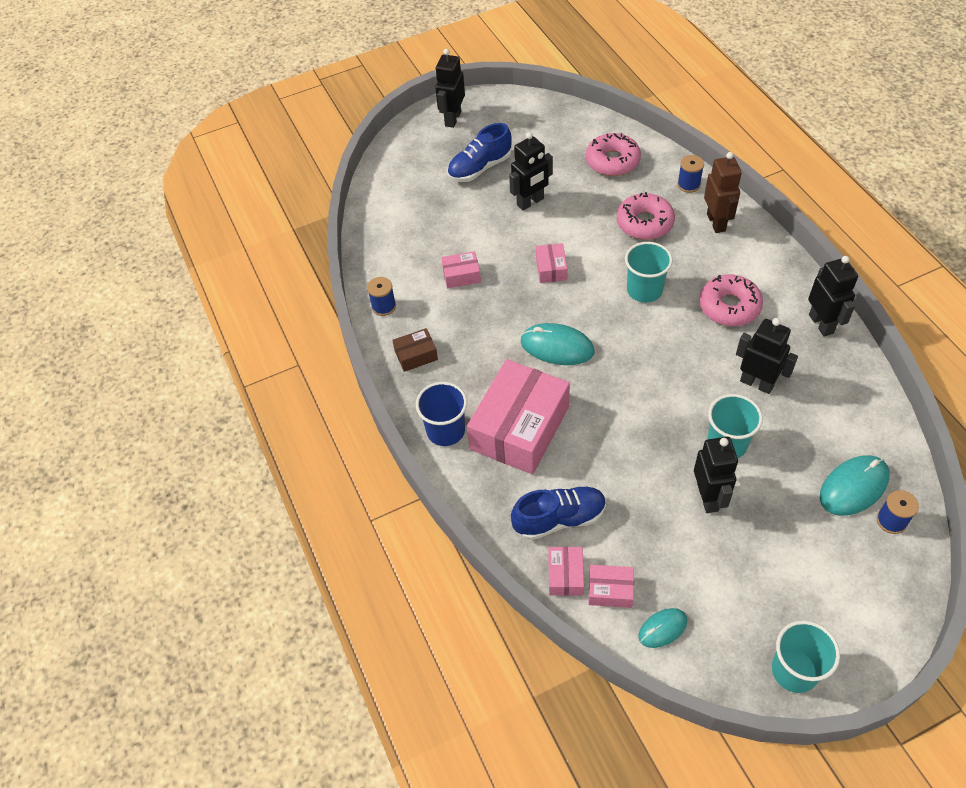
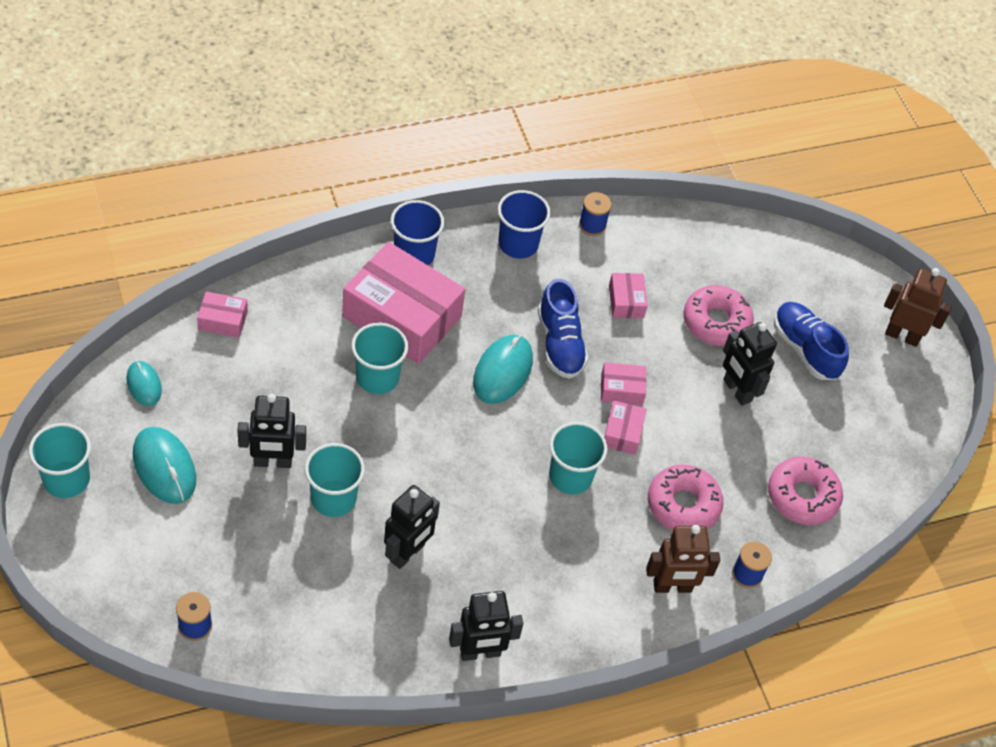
camera: 85 degrees right, 0 degrees up
brown box [392,328,438,372] -> blue cup [498,190,551,259]
black robot [435,49,465,128] -> brown robot [884,268,952,347]
blue shoe [511,486,606,540] -> blue shoe moved to [538,279,588,379]
pink box [589,565,634,608] -> pink box moved to [604,401,647,455]
pink donut [699,274,763,326] -> pink donut moved to [683,285,754,346]
turquoise mouse [820,455,890,516] -> turquoise mouse moved to [133,427,196,504]
none -> turquoise cup [351,323,408,394]

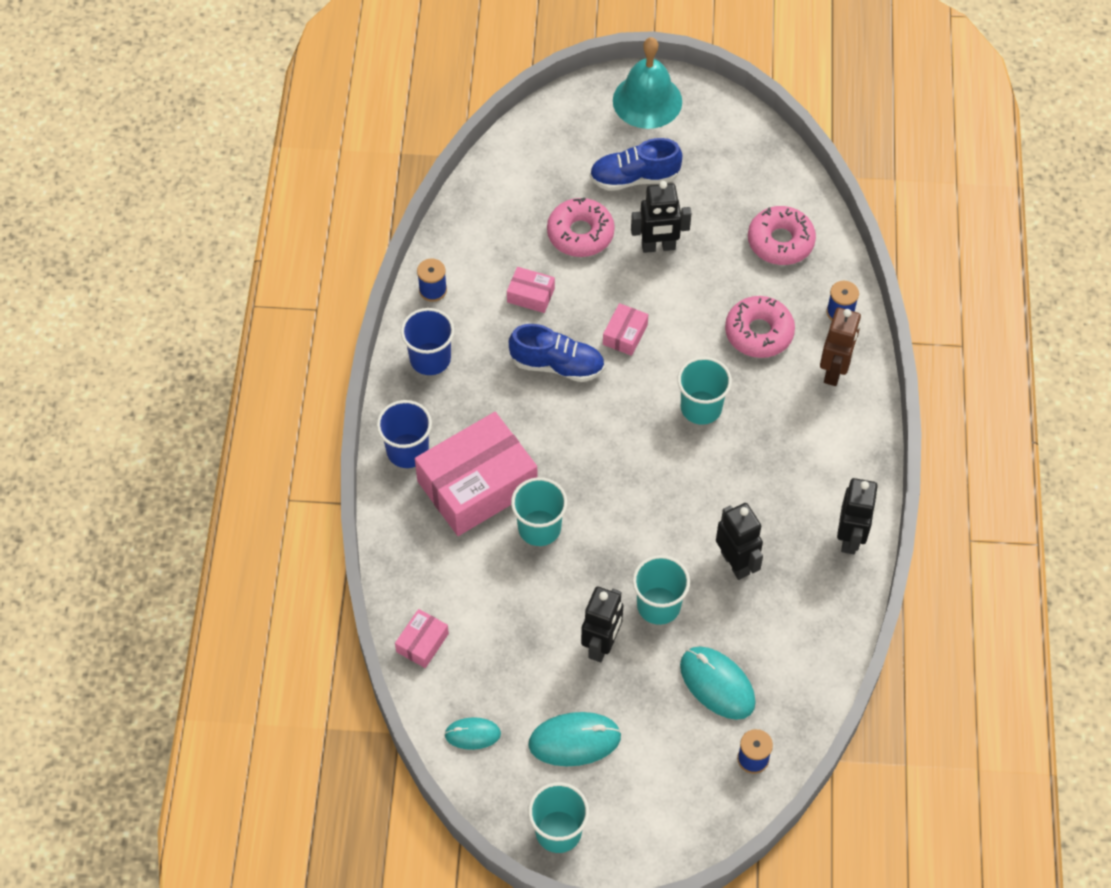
camera: 60 degrees left, 5 degrees up
turquoise mouse [473,335,533,404] -> turquoise mouse moved to [680,646,756,720]
pink box [604,401,647,455] -> none
brown robot [884,268,952,347] -> turquoise bell [613,37,682,129]

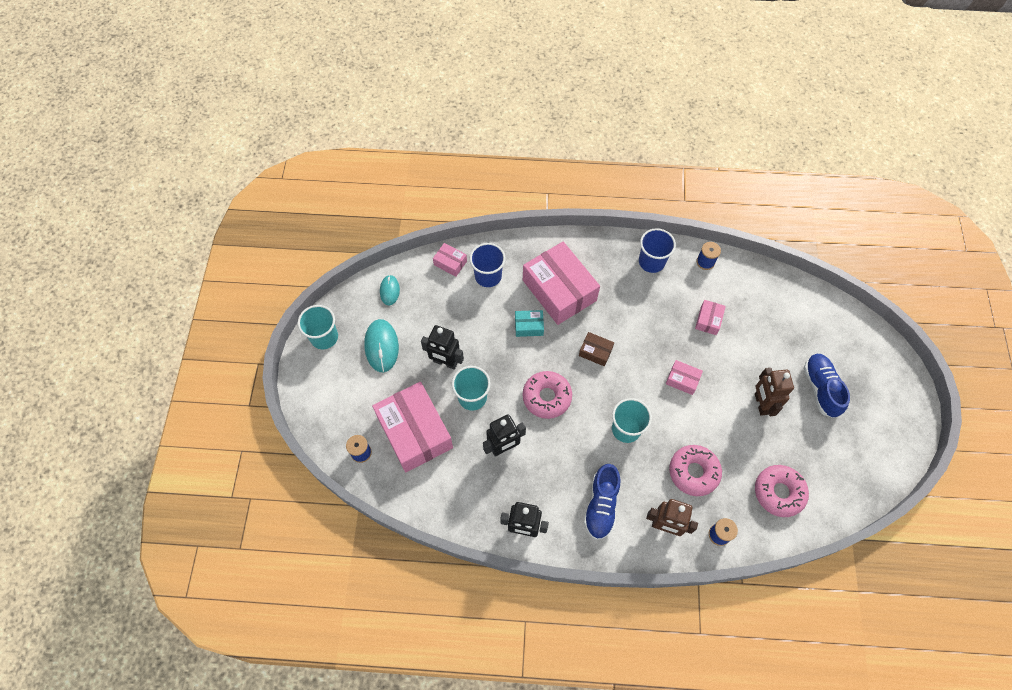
camera: 90 degrees right, 5 degrees up
blue cup [377,400,432,468] -> blue cup moved to [470,243,506,287]
blue shoe [509,324,605,382] -> blue shoe moved to [584,464,620,540]
turquoise cup [511,477,567,546] -> turquoise box [515,310,544,337]
pink donut [547,197,615,257] -> pink donut moved to [523,371,572,419]
turquoise bell [613,37,682,129] -> none
black robot [631,181,692,253] -> brown robot [755,368,794,416]
turquoise mouse [680,646,756,720] -> pink box [372,382,453,473]
none -> brown box [579,332,614,366]

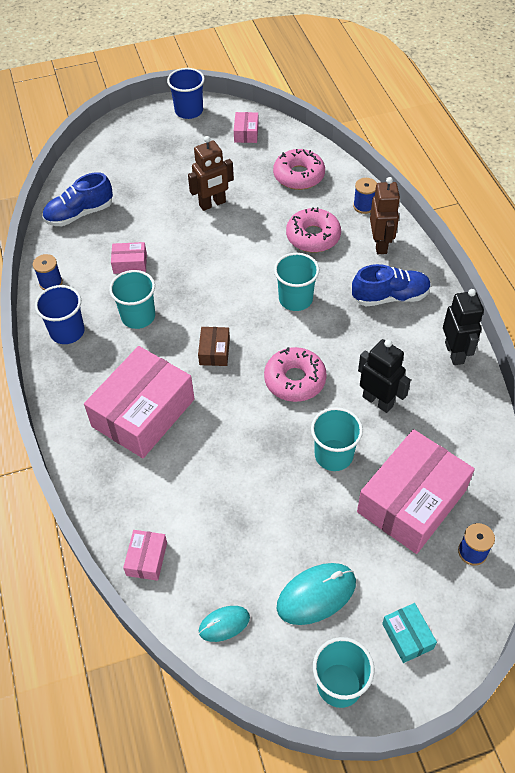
camera: 110 degrees left, 10 degrees down
black robot [421,325,464,370] -> none
blue cup [470,243,506,287] -> blue cup moved to [167,68,205,119]
turquoise box [515,310,544,337] -> turquoise box moved to [382,603,437,663]
pink box [666,360,703,395] -> pink box moved to [234,112,259,143]
blue shoe [804,354,850,418] -> blue shoe moved to [43,172,113,226]
none -> turquoise cup [109,270,155,329]

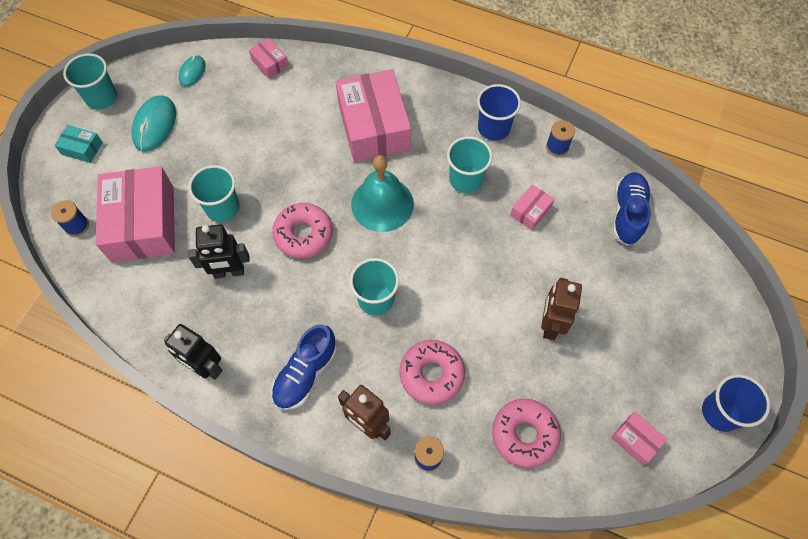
camera: 130 degrees right, 10 degrees up
brown box [198,327,230,366] -> turquoise bell [351,155,414,232]

